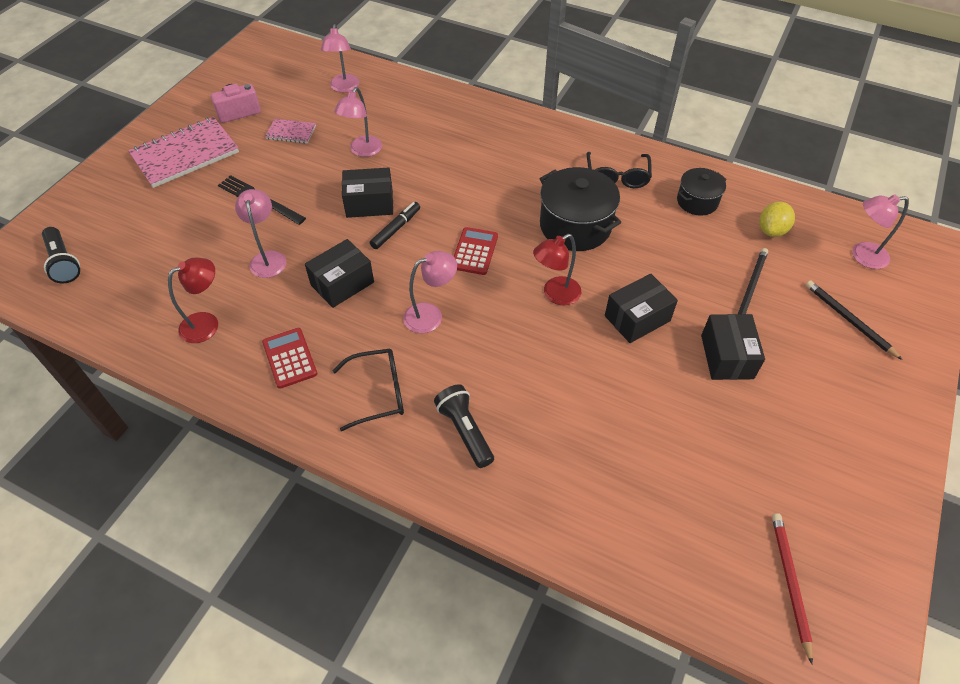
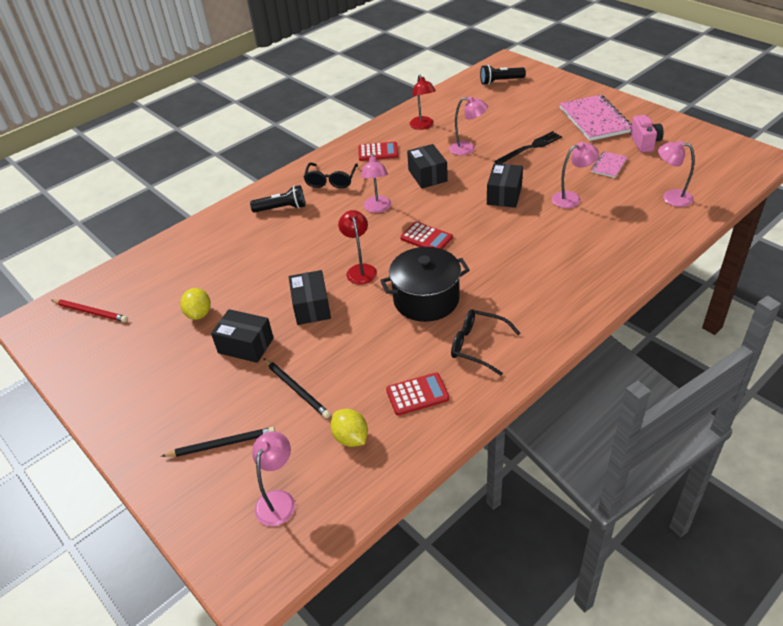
camera: 115 degrees right, 10 degrees down
pink lamp [334,87,382,157] -> pink lamp turned 120 degrees clockwise [552,142,599,208]
black marker [370,202,420,249] -> none
black pot [677,168,727,216] -> red calculator [386,373,450,416]
none -> yellow lemon [180,288,211,320]

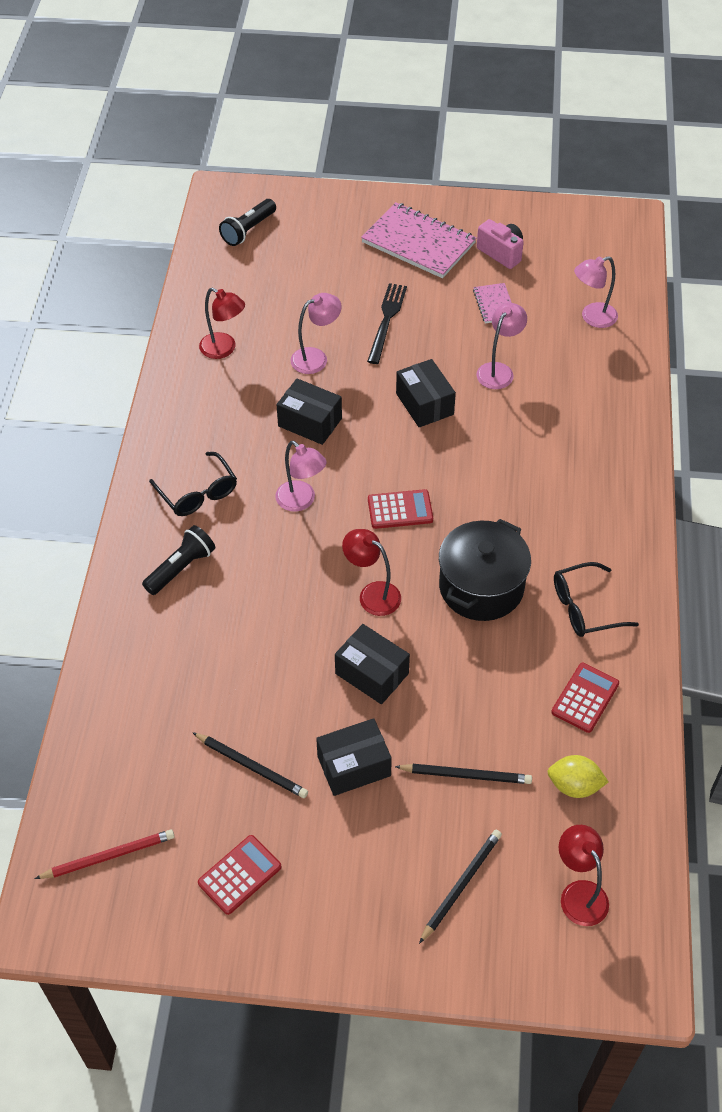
camera: 45 degrees left, 10 degrees up
yellow lemon [180,288,211,320] -> black pencil [192,732,308,798]
pink lamp [252,431,295,526] -> red lamp [559,825,609,926]
red calculator [358,142,398,161] -> red calculator moved to [198,835,281,915]

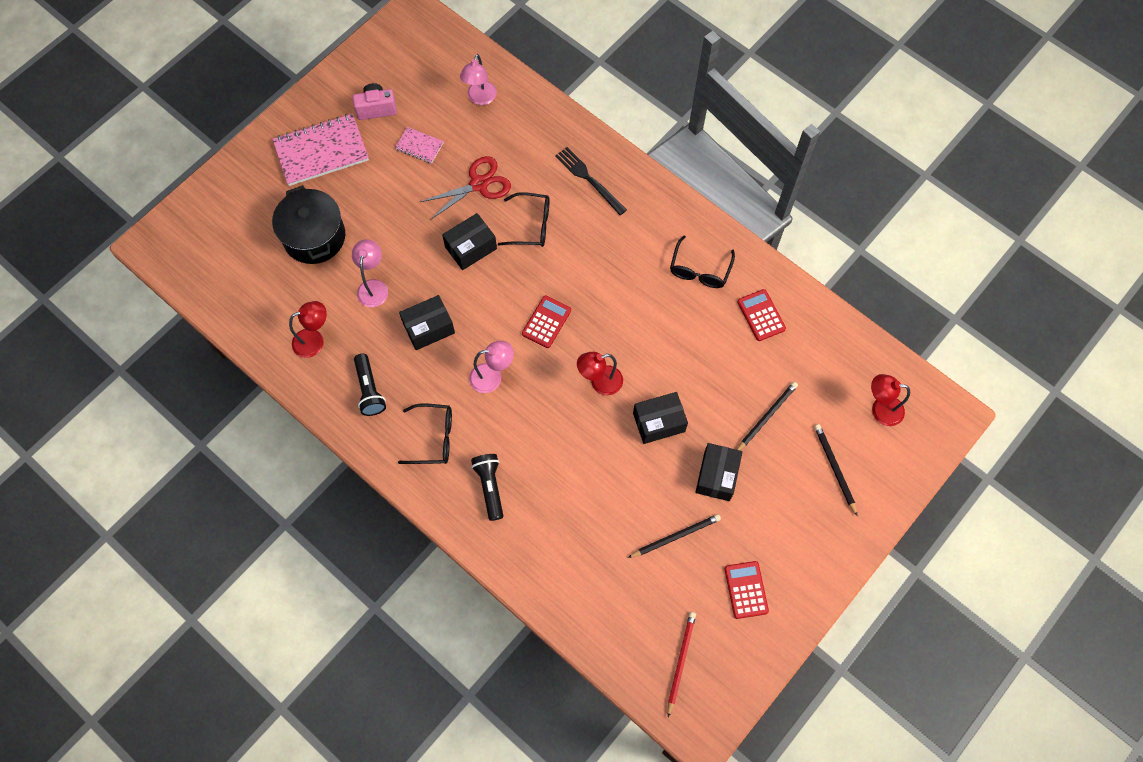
camera: 55 degrees left, 15 degrees up
black flashlight [219,199,276,246] -> black flashlight moved to [354,354,386,416]
black fork [367,283,407,364] -> black fork moved to [555,147,627,215]
black box [396,359,456,427] -> black box turned 45 degrees counterclockwise [442,213,497,270]
black pot [439,519,531,621] -> black pot moved to [272,185,345,264]
pink lamp [476,303,527,389] -> red scissors [420,156,511,220]
yellow lemon [547,755,608,798] -> none
none -> black glasses [498,192,550,247]

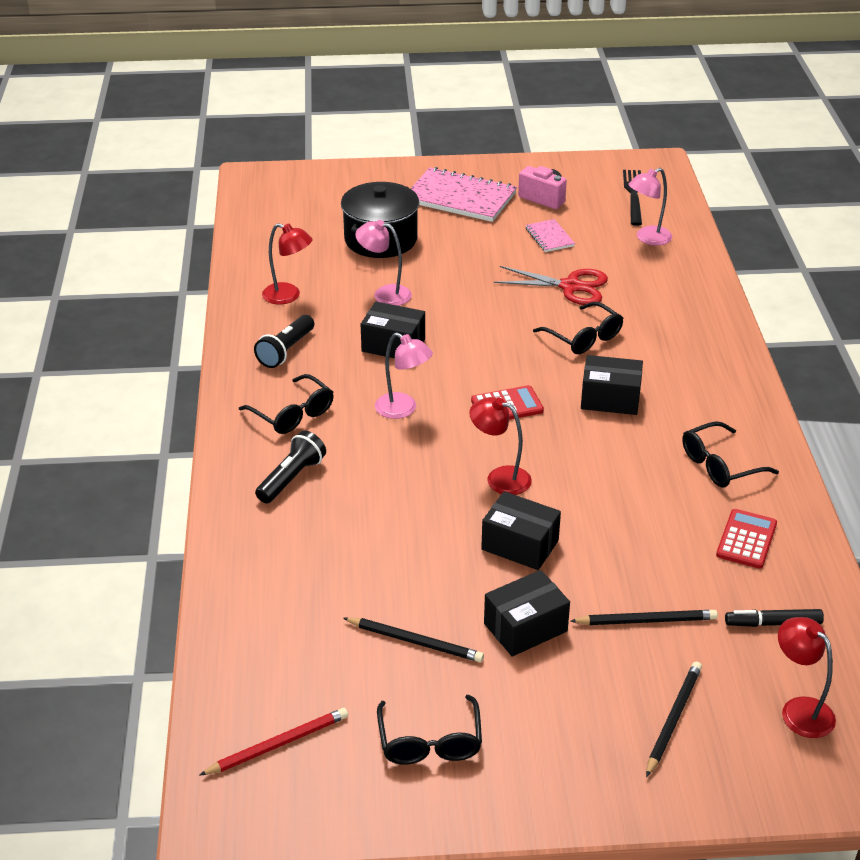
camera: 45 degrees right, 30 degrees down
pink lamp [352,239,388,307] -> pink lamp turned 120 degrees counterclockwise [355,220,412,306]
black box [442,213,497,270] -> black box moved to [581,355,643,415]
black fork [555,147,627,215] -> black fork moved to [623,170,642,226]
red calculator [724,561,769,619] -> black glasses [377,695,482,764]
none -> black marker [725,609,824,627]

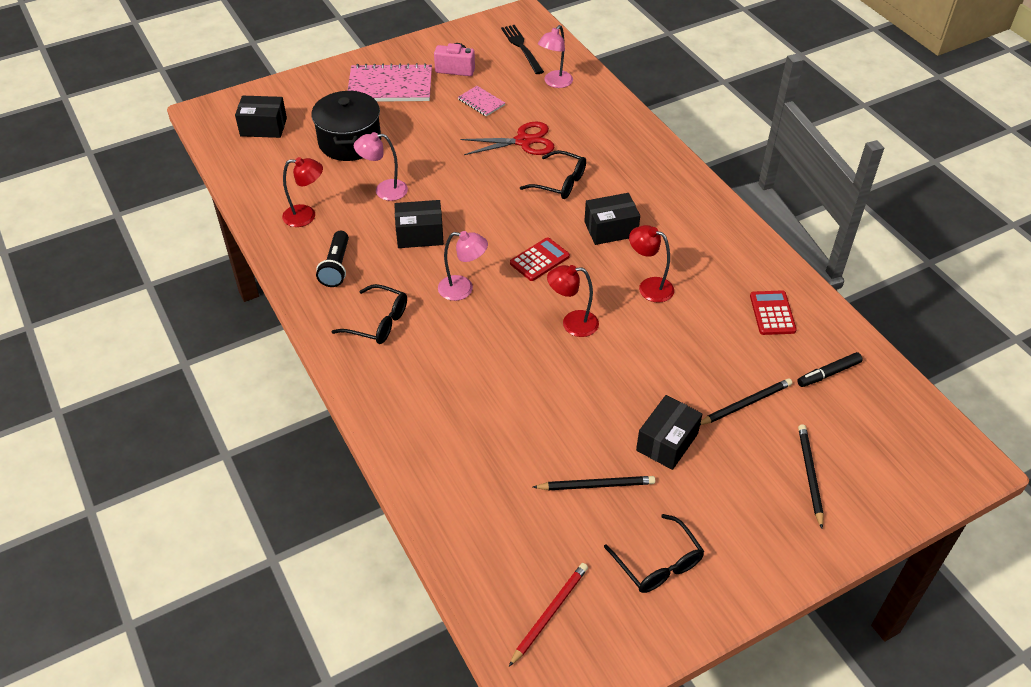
camera: 25 degrees left, 10 degrees up
black flashlight [255,430,326,504] -> none
black box [481,491,561,570] -> black box moved to [235,96,287,138]
black glasses [682,421,779,488] -> none
red lamp [778,617,836,738] -> red lamp moved to [629,225,674,303]

